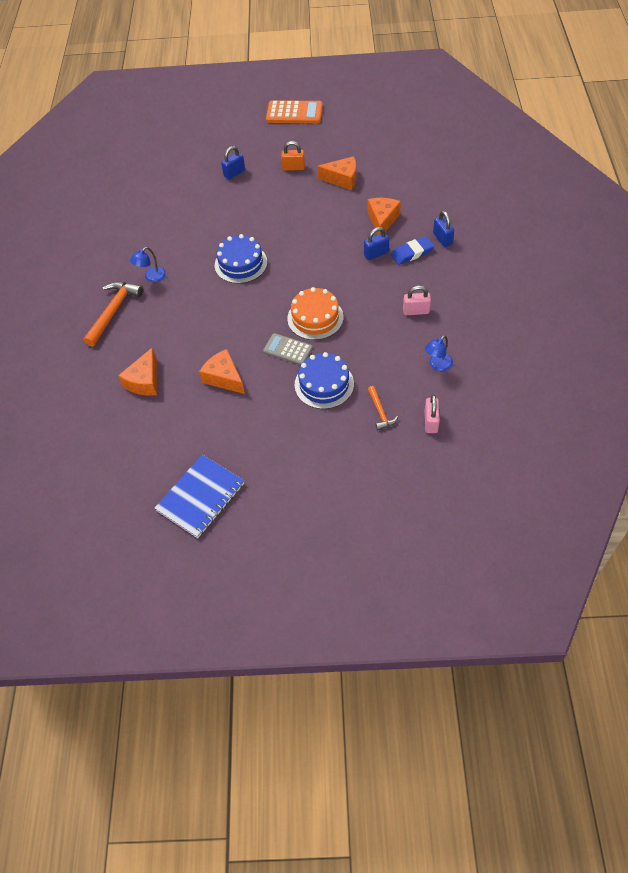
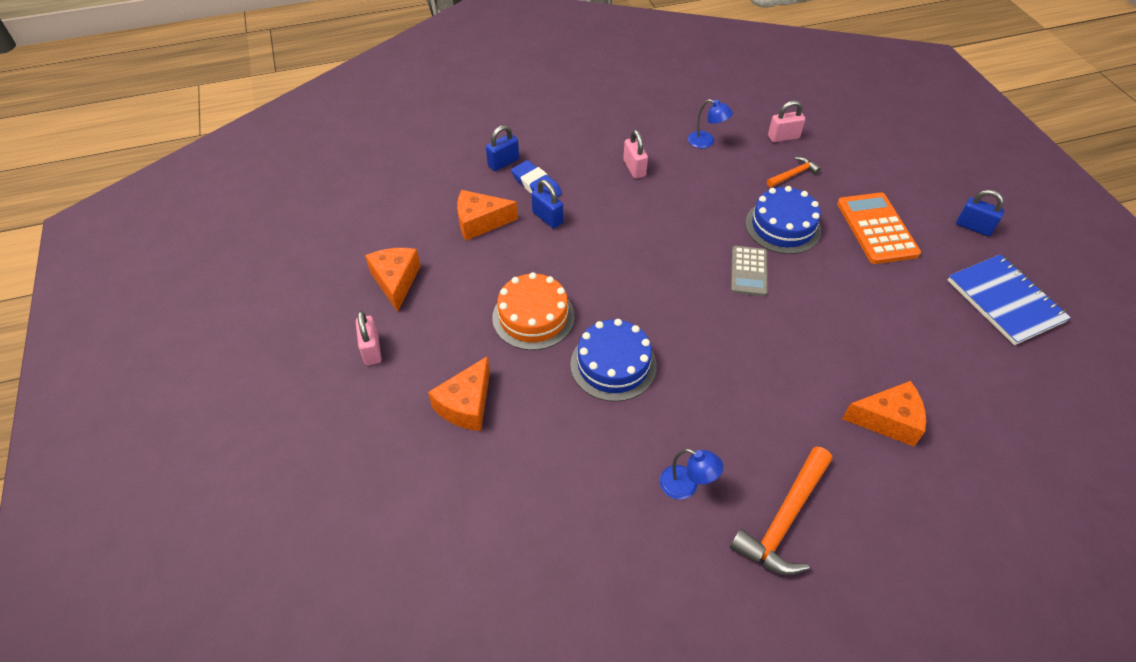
camera: 110 degrees left, 5 degrees down
orange hammer [83,281,143,347] -> orange hammer turned 60 degrees counterclockwise [730,446,832,575]
blue notebook [154,455,244,538] -> blue notebook turned 45 degrees clockwise [948,254,1071,345]
orange cheese [199,349,245,394] -> orange cheese moved to [428,356,490,431]
blue padlock [221,146,245,180] -> blue padlock moved to [956,190,1004,236]
orange calculator [266,100,323,123] -> orange calculator moved to [837,192,921,264]
orange padlock [281,141,305,171] -> pink padlock [356,311,381,365]
orange cake [287,287,343,340] -> orange cake moved to [492,272,575,350]

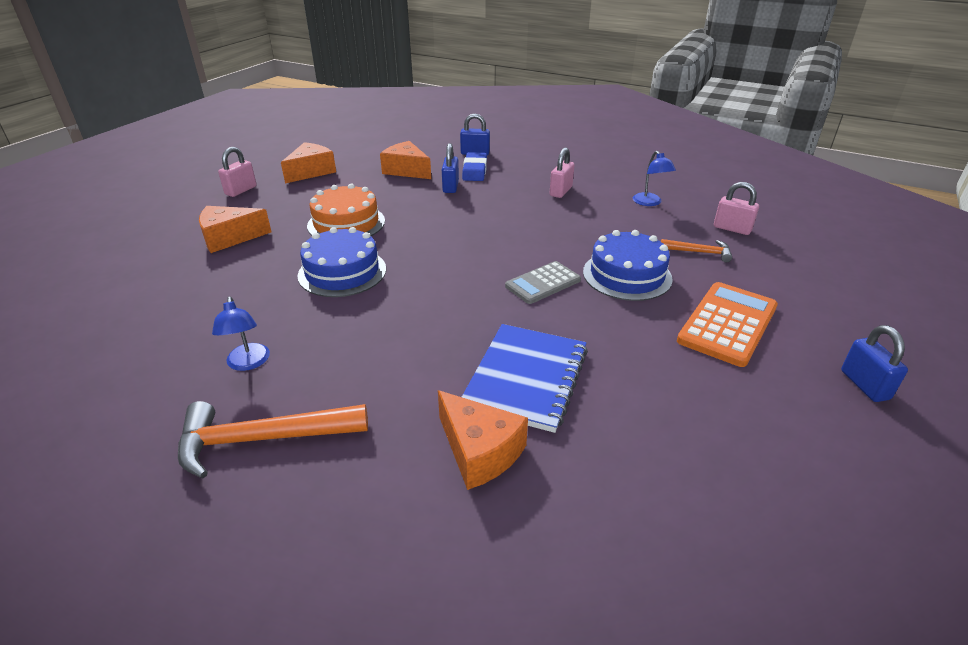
camera: 45 degrees right, 15 degrees down
blue notebook [948,254,1071,345] -> blue notebook moved to [462,324,588,433]

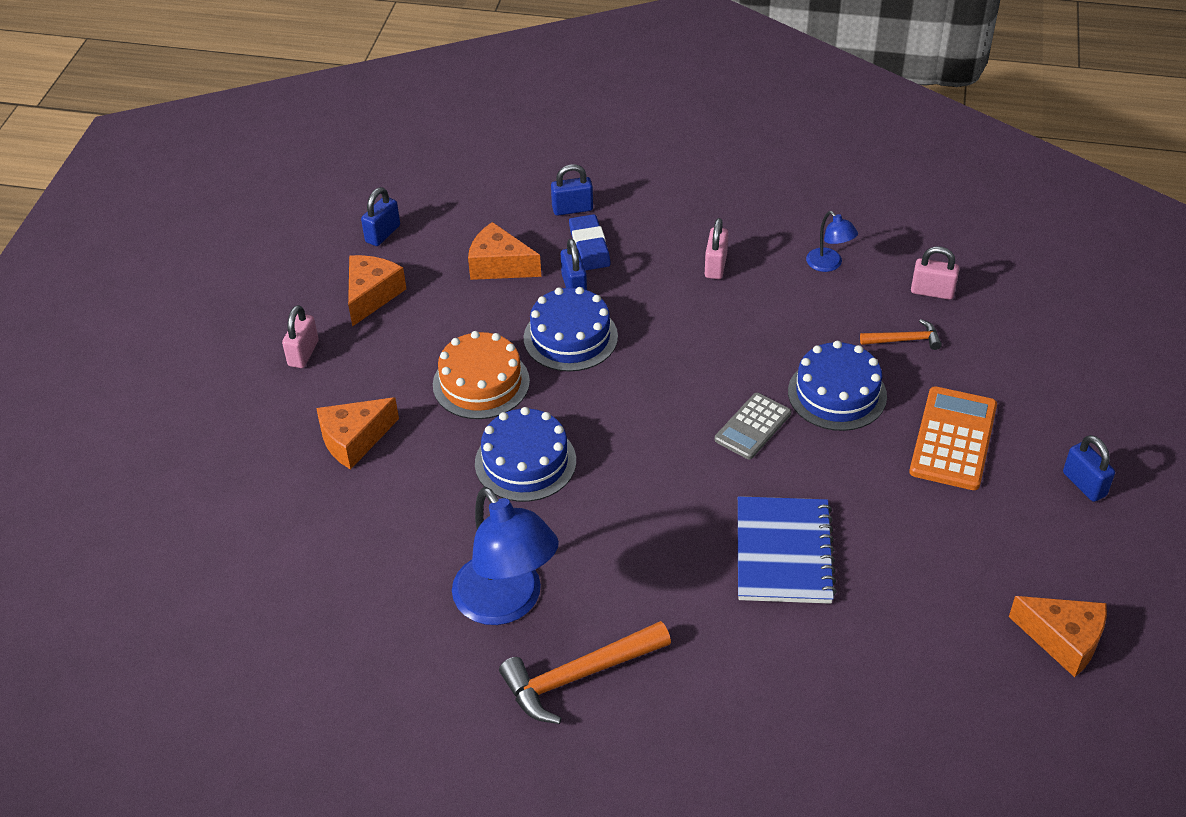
camera: 15 degrees left, 10 degrees up
blue lamp [212,297,270,371] -> blue lamp [452,487,559,625], size x2.06
orange cheese [438,390,528,490] -> orange cheese moved to [1009,596,1107,677]
none -> blue padlock [361,187,400,246]
none -> blue cake [524,287,618,372]

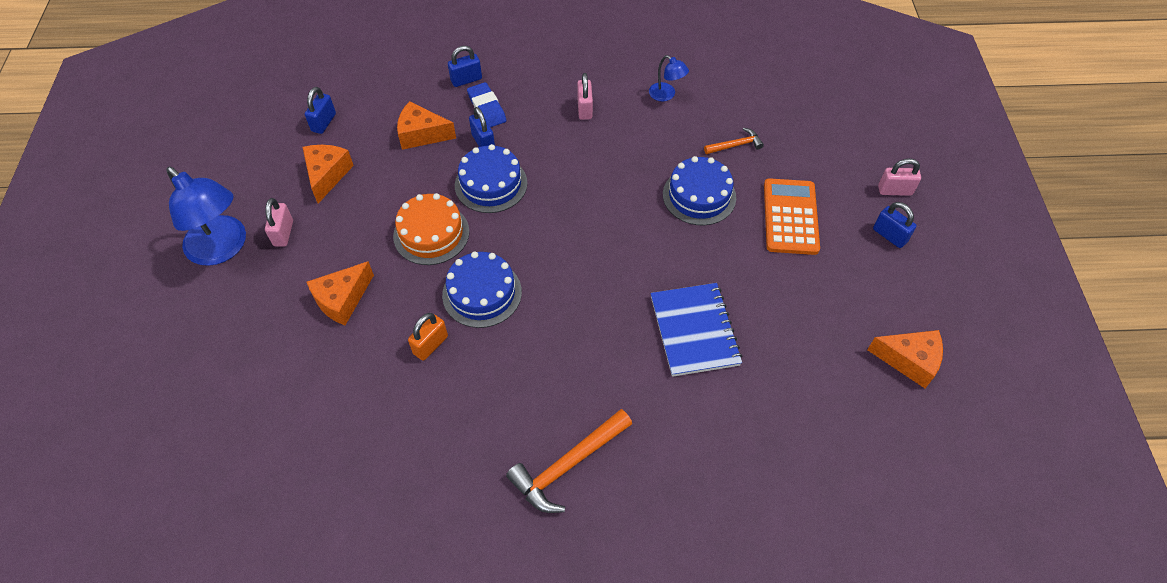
camera: 15 degrees left, 10 degrees up
blue lamp [452,487,559,625] -> blue lamp moved to [166,166,246,266]
grey calculator [714,393,791,460] -> none
pink padlock [911,246,959,300] -> pink padlock moved to [878,158,921,196]
none -> orange padlock [408,313,448,361]

